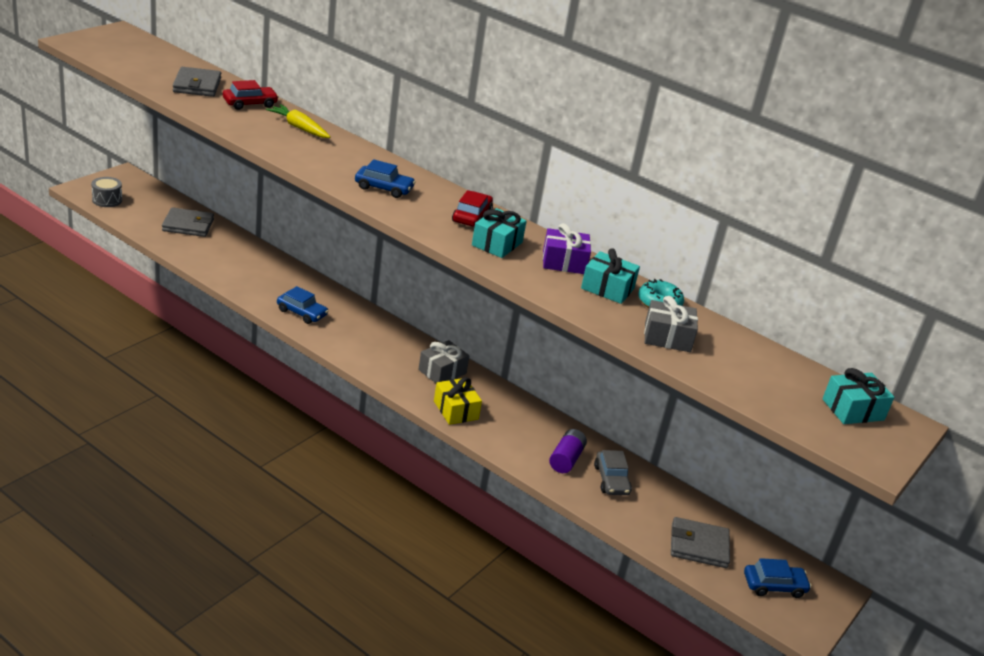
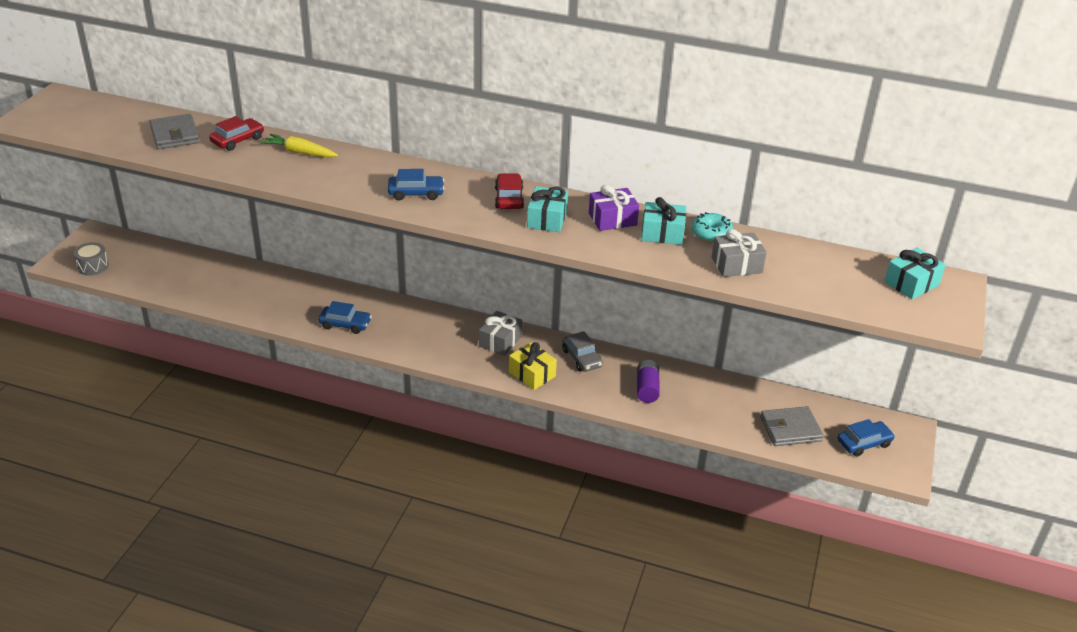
camera: 15 degrees left, 5 degrees up
grey wallet [162,207,214,237] -> none
grey car [594,450,632,495] -> grey car moved to [562,331,603,372]

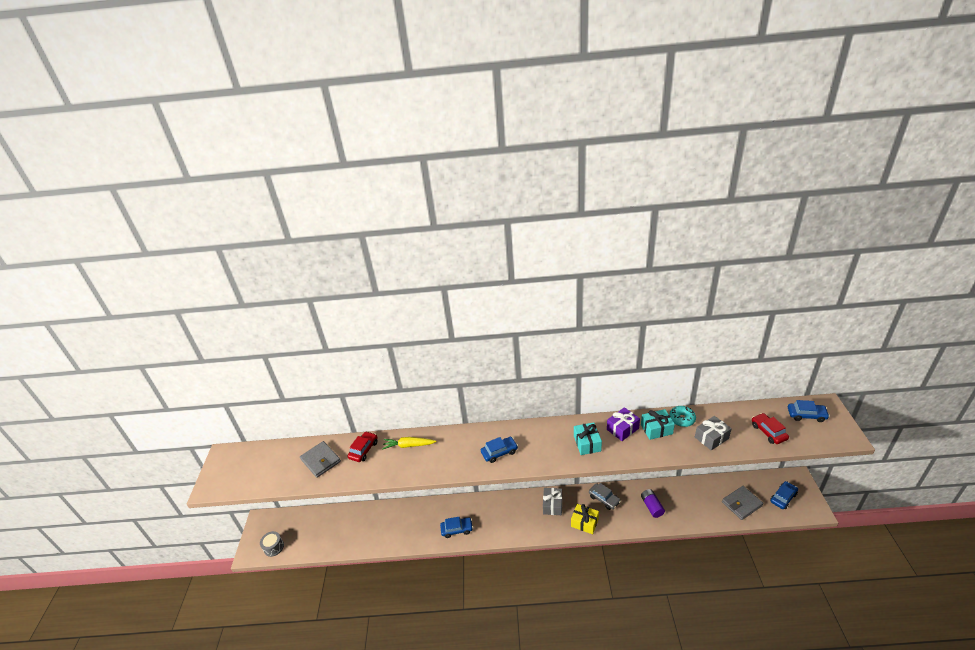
camera: 15 degrees left, 0 degrees up
red car [495,173,524,209] -> red car moved to [752,413,789,444]
turquoise gift [884,248,946,299] -> blue car [788,400,830,422]

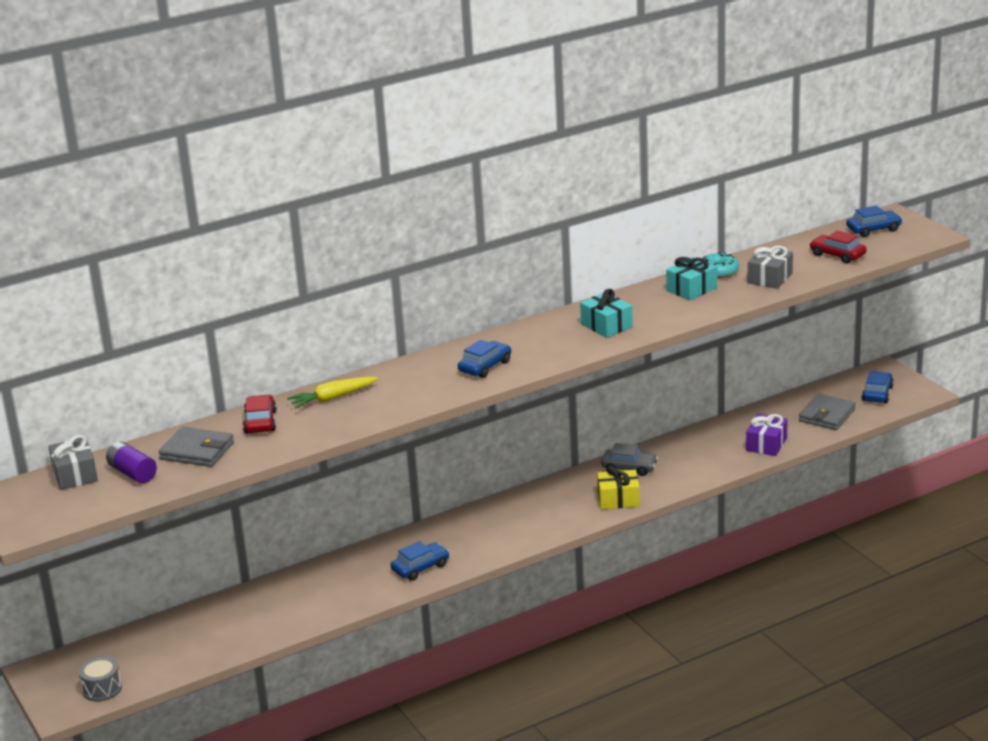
camera: 30 degrees left, 10 degrees down
grey gift [543,488,562,515] -> grey gift moved to [48,435,98,490]
purple gift [607,407,640,441] -> purple gift moved to [746,414,788,456]
purple battery [641,489,665,518] -> purple battery moved to [106,442,157,483]

